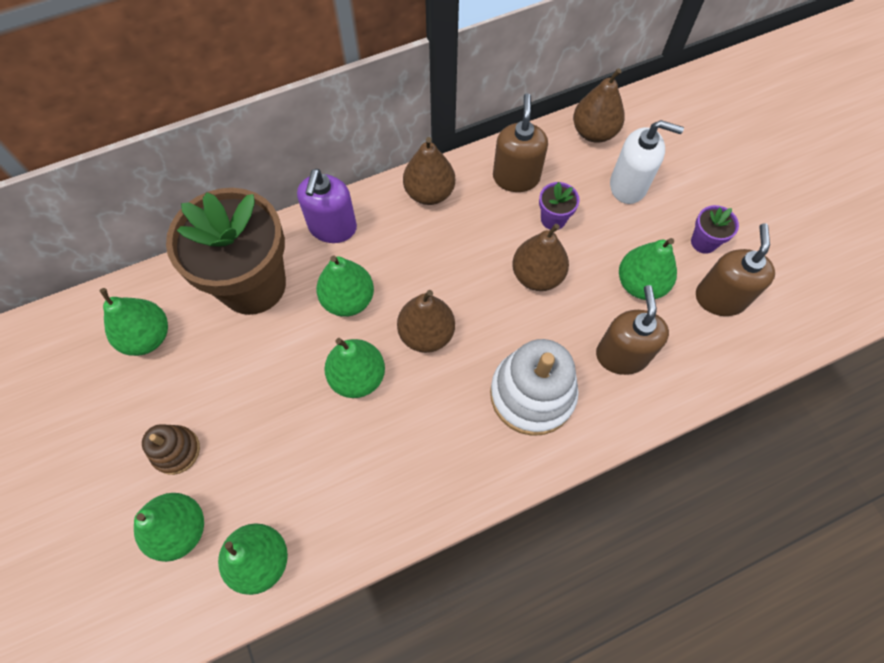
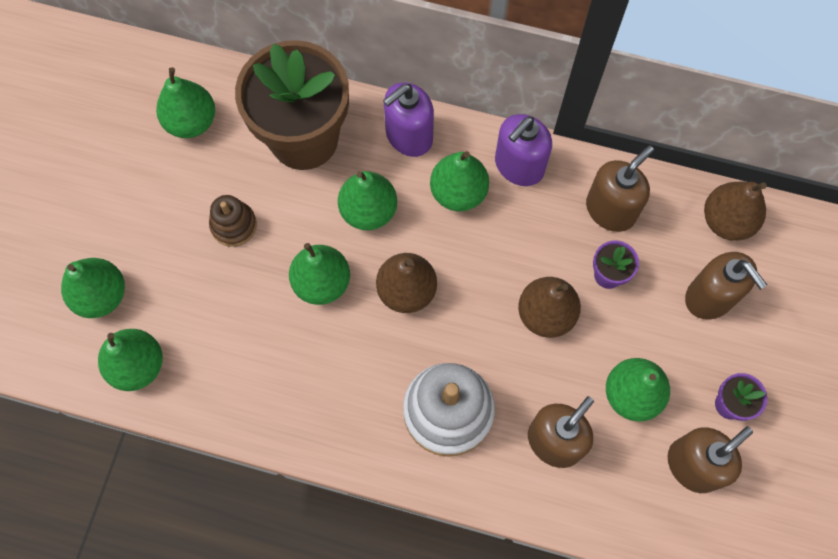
camera: 40 degrees right, 5 degrees up
brown stacking toy [142,424,200,475] -> brown stacking toy moved to [209,195,257,247]
brown pear [403,137,455,205] -> purple soap dispenser [495,114,552,186]
white soap dispenser [610,120,684,204] -> brown soap dispenser [685,252,767,320]
none -> green pear [430,151,489,211]

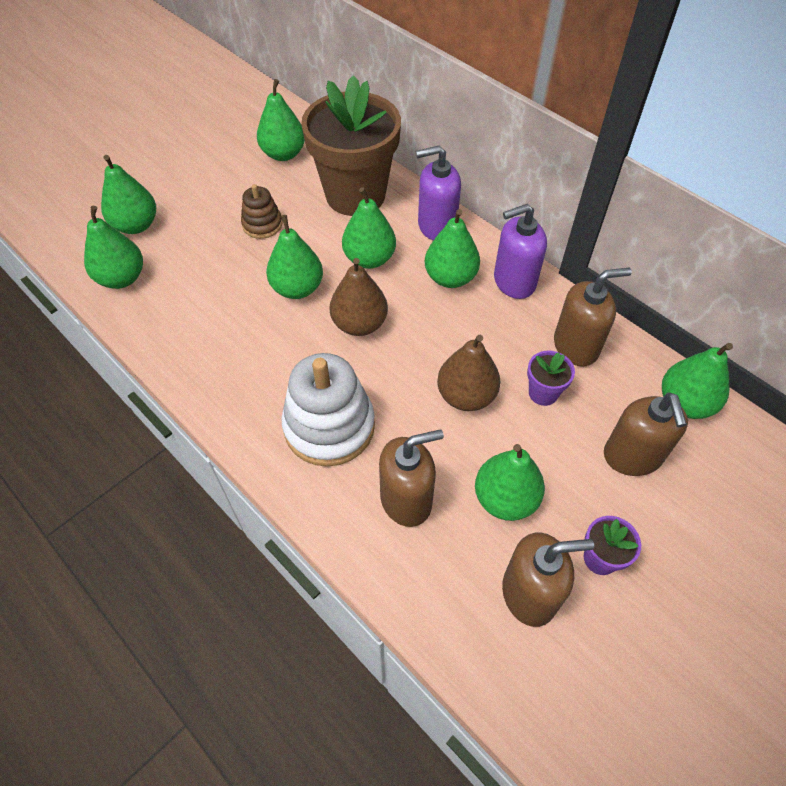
camera: 30 degrees right, 15 degrees down
brown pear [704,182,767,241] -> green pear [662,343,733,419]

